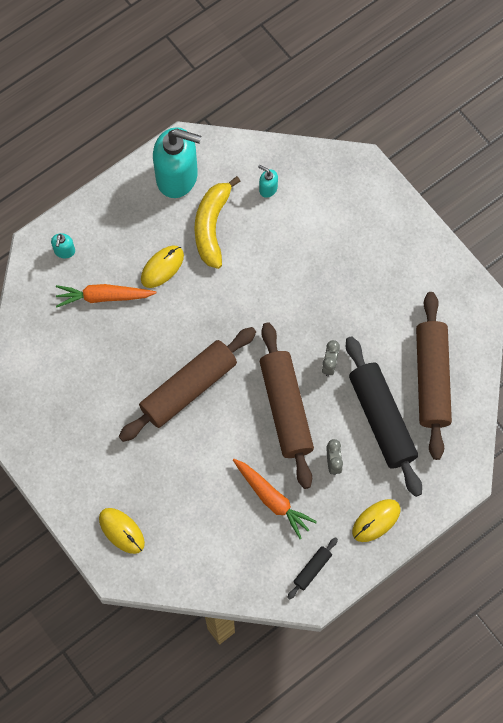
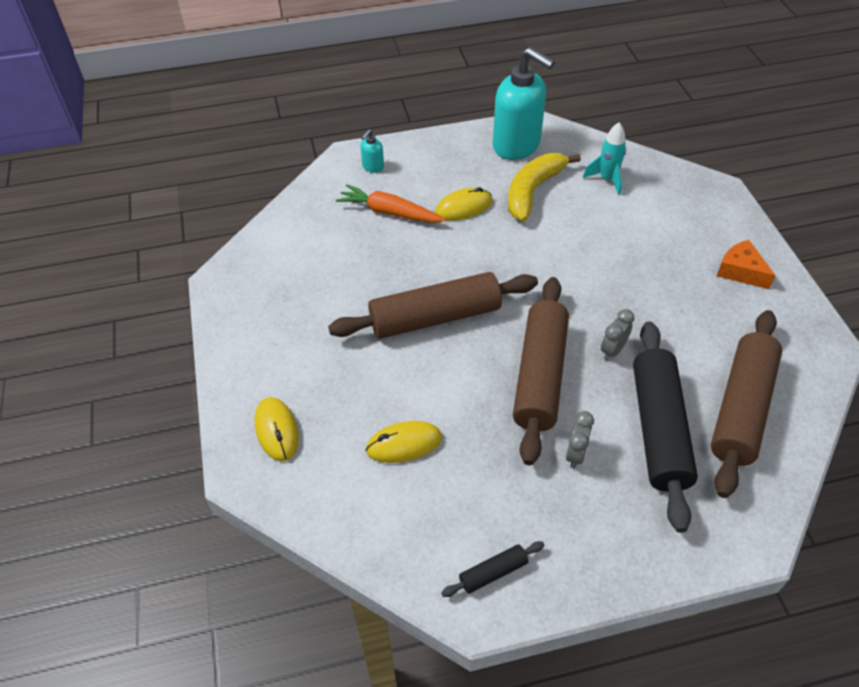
camera: 25 degrees right, 20 degrees down
orange carrot [233,459,317,539] -> none
turquoise soap dispenser [258,165,278,198] -> turquoise rocket [583,122,626,195]
yellow mouse [352,499,401,542] -> yellow mouse moved to [366,421,442,463]
none -> orange cheese [717,240,776,289]

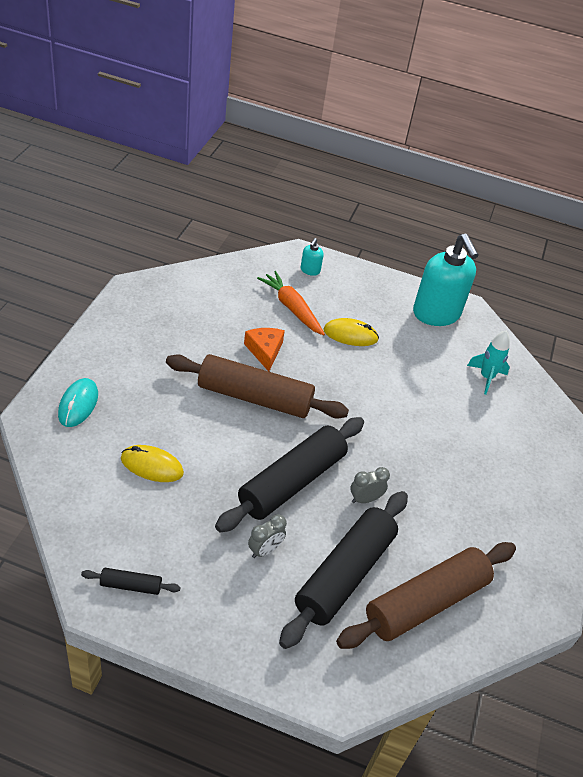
camera: 25 degrees right, 5 degrees down
yellow mouse [255,397,299,461] -> turquoise mouse [58,378,98,427]
turquoise soap dispenser [360,129,384,173] -> turquoise soap dispenser turned 45 degrees counterclockwise [301,238,324,276]
yellow banana [508,153,581,221] -> none
brown rolling pin [513,277,569,465] -> black rolling pin [215,417,364,532]
orange cheese [717,240,776,289] -> orange cheese moved to [244,328,285,371]

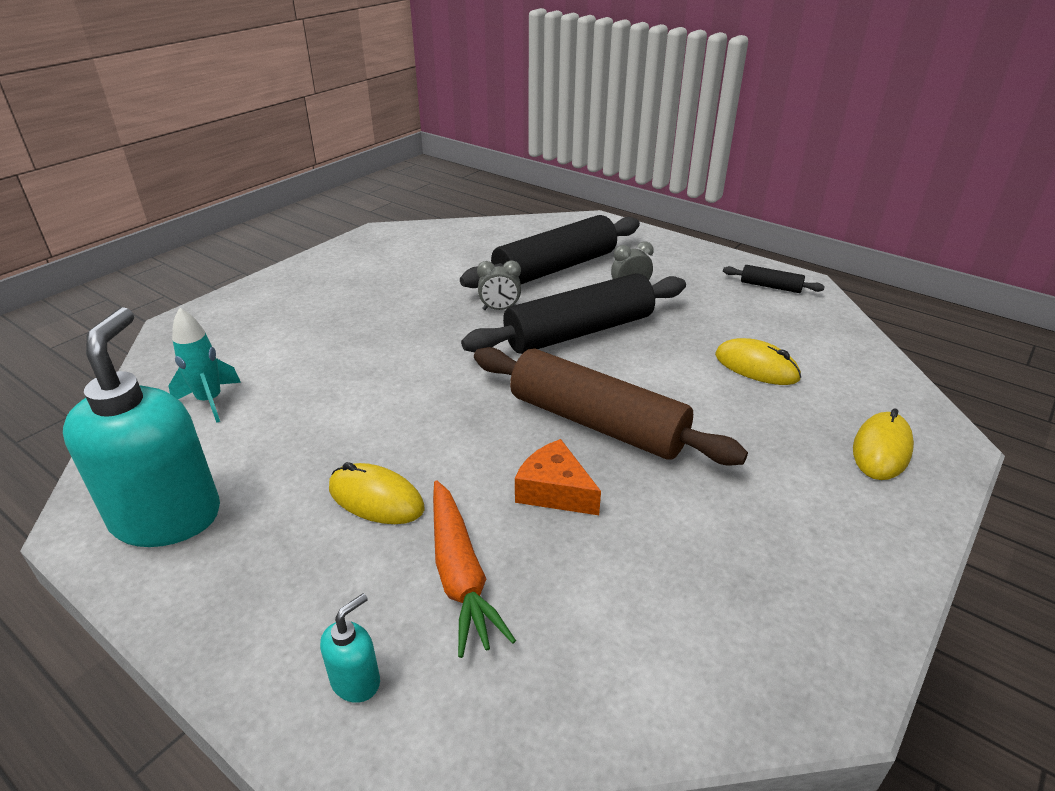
camera: 155 degrees left, 10 degrees down
turquoise mouse [58,378,98,427] -> yellow mouse [853,408,914,480]
orange cheese [244,328,285,371] -> orange cheese turned 120 degrees clockwise [515,439,601,515]
brown rolling pin [336,542,516,649] -> none

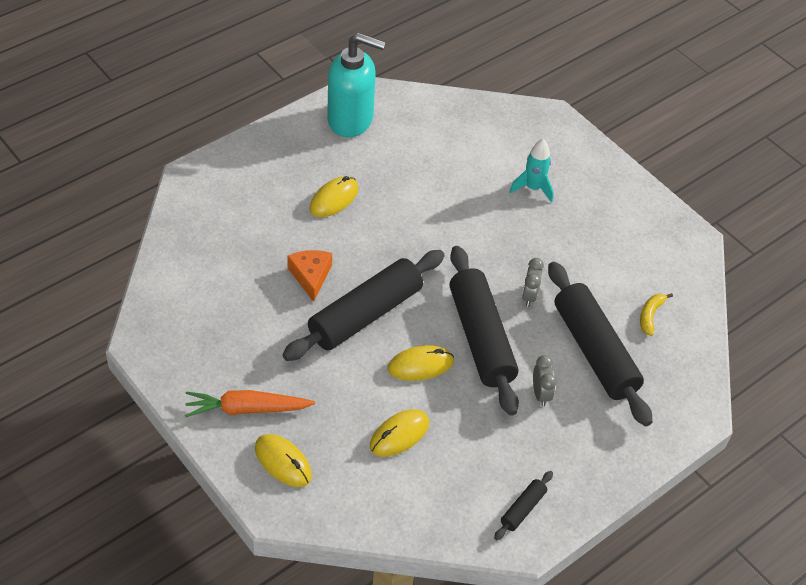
camera: 100 degrees right, 15 degrees up
turquoise rocket [168,308,241,423] -> turquoise rocket moved to [509,139,554,203]
turquoise soap dispenser [320,593,380,703] -> none
orange carrot [433,480,516,658] -> orange carrot moved to [185,390,315,418]
brown rolling pin [474,347,748,465] -> black rolling pin [282,250,445,361]
orange cheese [515,439,601,515] -> orange cheese turned 60 degrees counterclockwise [287,250,332,302]
none -> yellow mouse [388,345,454,381]
none -> yellow banana [640,293,673,336]

